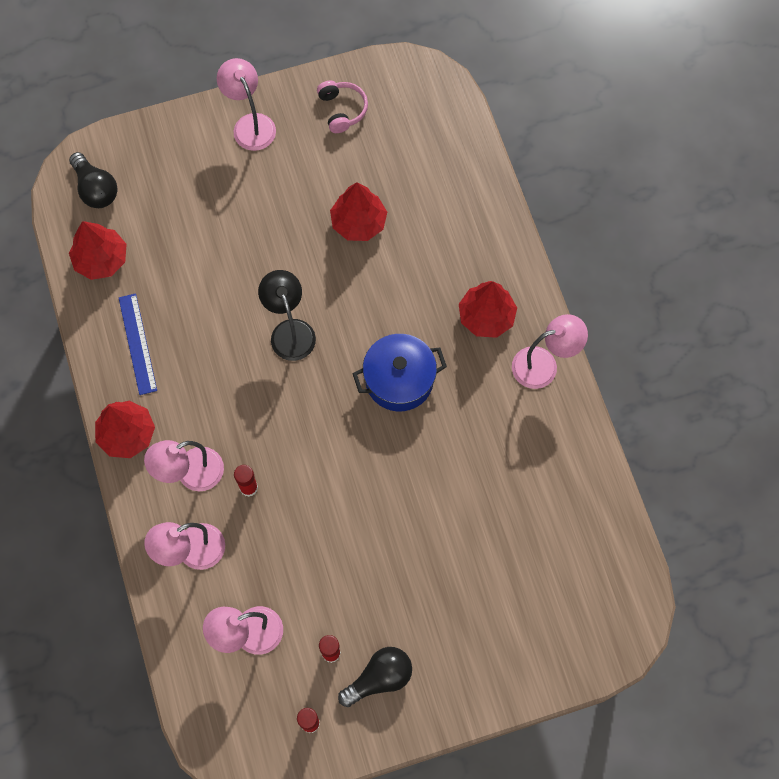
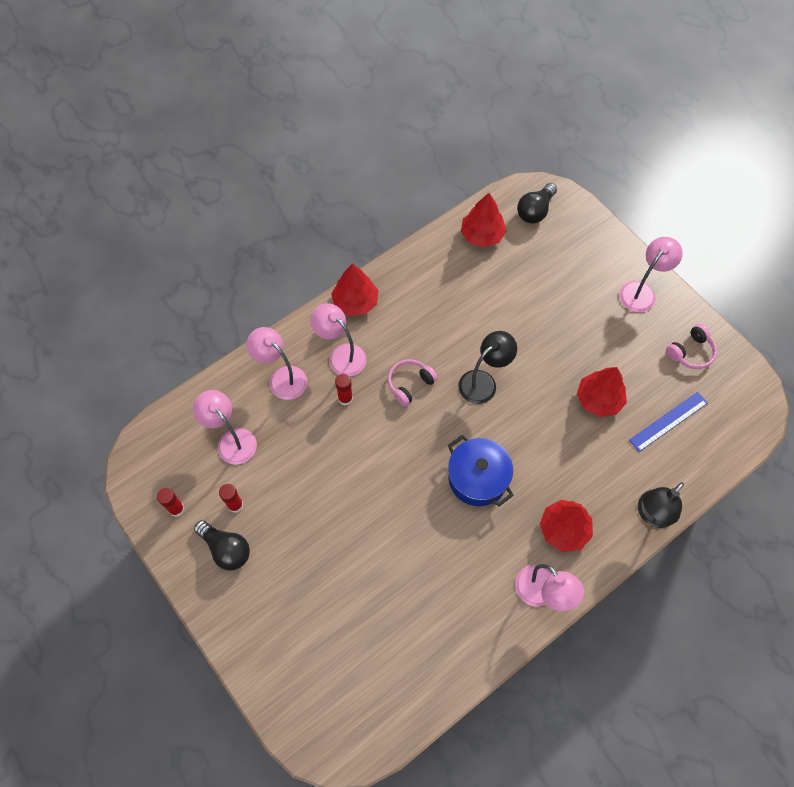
camera: 70 degrees right, 5 degrees down
blue ruler [119,293,157,395] -> blue ruler moved to [629,392,708,452]
none -> pink headphones [388,359,438,406]
none -> black lamp [638,482,684,528]

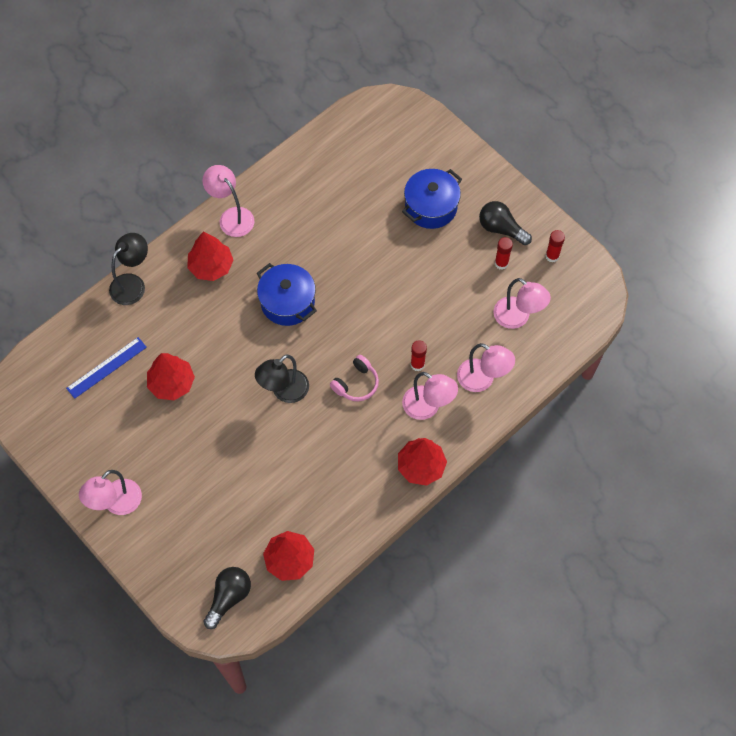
camera: 175 degrees right, 0 degrees up
pink headphones [666,324,717,369] -> none
none -> blue pot [402,169,462,229]

